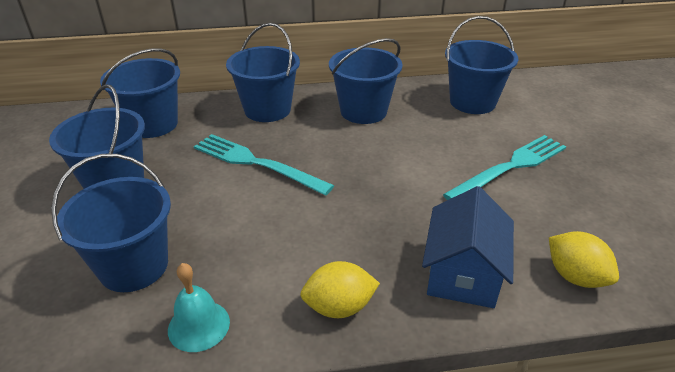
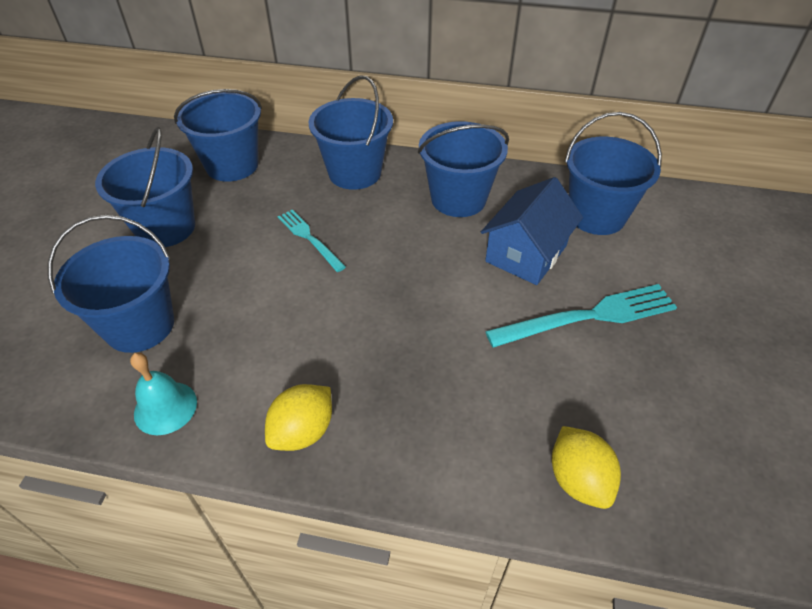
camera: 20 degrees right, 10 degrees up
turquoise fork [194,134,334,196] -> turquoise fork [278,210,346,272], size x0.60
yellow lemon [300,261,380,318] -> yellow lemon turned 60 degrees counterclockwise [265,384,332,451]
blue house [422,186,514,308] -> blue house moved to [481,177,583,285]

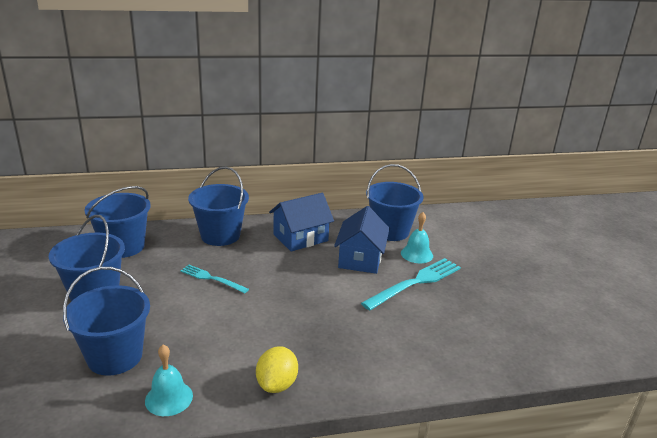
camera: 25 degrees left, 20 degrees down
blue bucket [418,121,509,217] -> blue house [269,193,334,251]
yellow lemon [552,426,621,509] -> none
none -> turquoise bell [401,212,433,263]

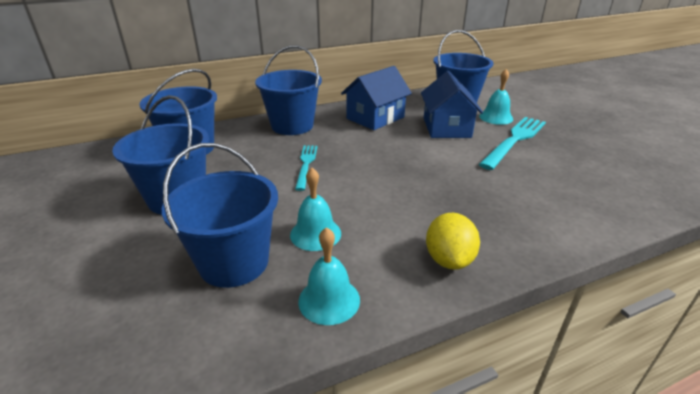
camera: 10 degrees left, 5 degrees up
turquoise fork [180,265,249,293] -> turquoise fork turned 75 degrees clockwise [295,145,318,191]
none -> turquoise bell [290,168,341,251]

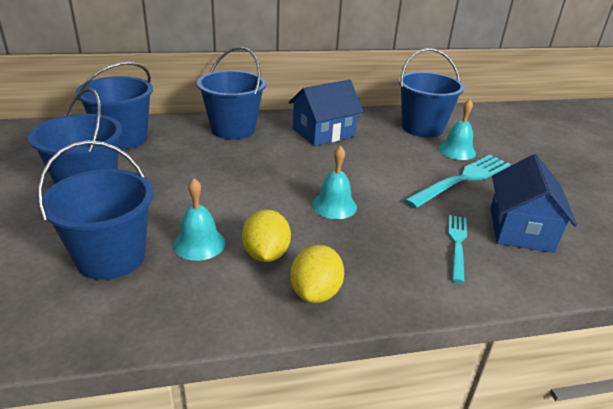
camera: 10 degrees right, 0 degrees up
turquoise fork [295,145,318,191] -> turquoise fork moved to [448,215,467,283]
turquoise bell [298,227,360,325] -> turquoise bell moved to [312,146,357,219]
blue house [421,71,483,138] -> blue house moved to [490,154,577,253]
none -> yellow lemon [242,209,291,262]

